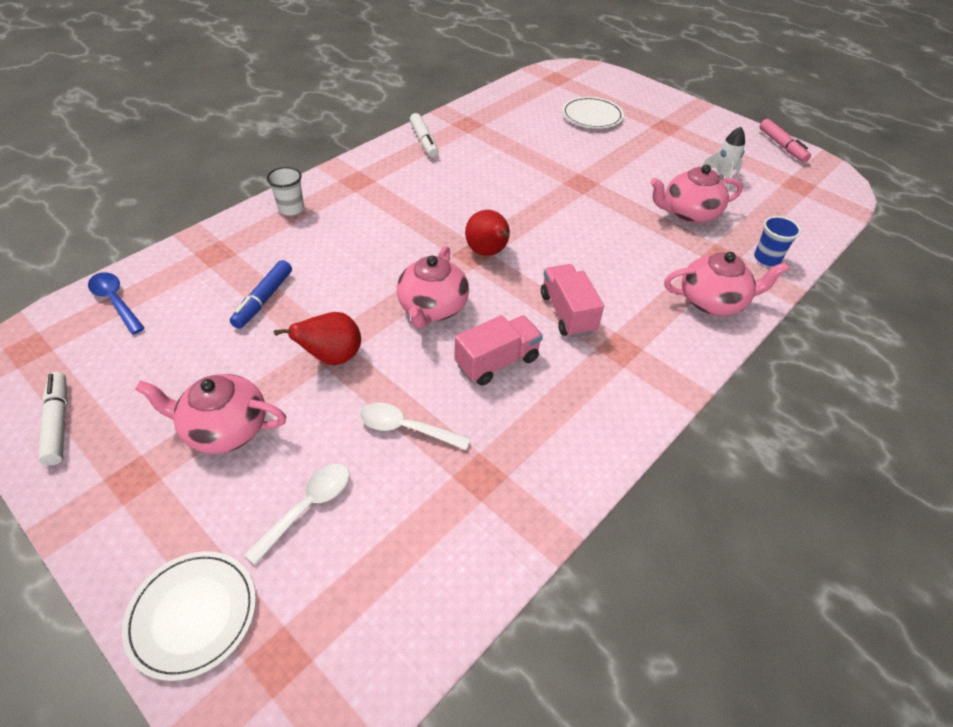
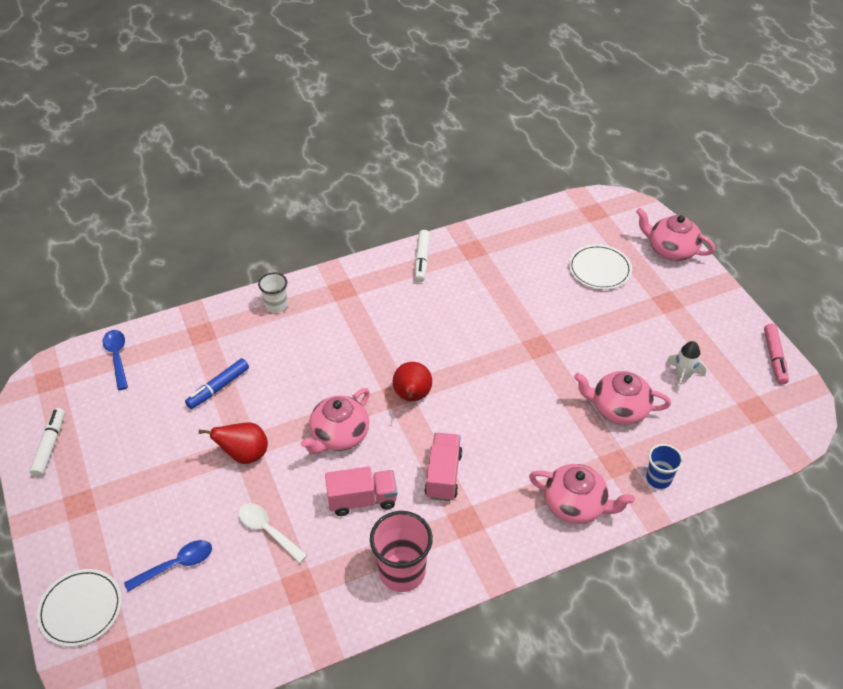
camera: 25 degrees right, 0 degrees up
pink teapot [135,374,286,454] -> pink teapot moved to [636,208,715,261]
white spoon [244,464,350,565] -> blue spoon [124,540,212,592]
none -> pink cup [370,511,433,592]

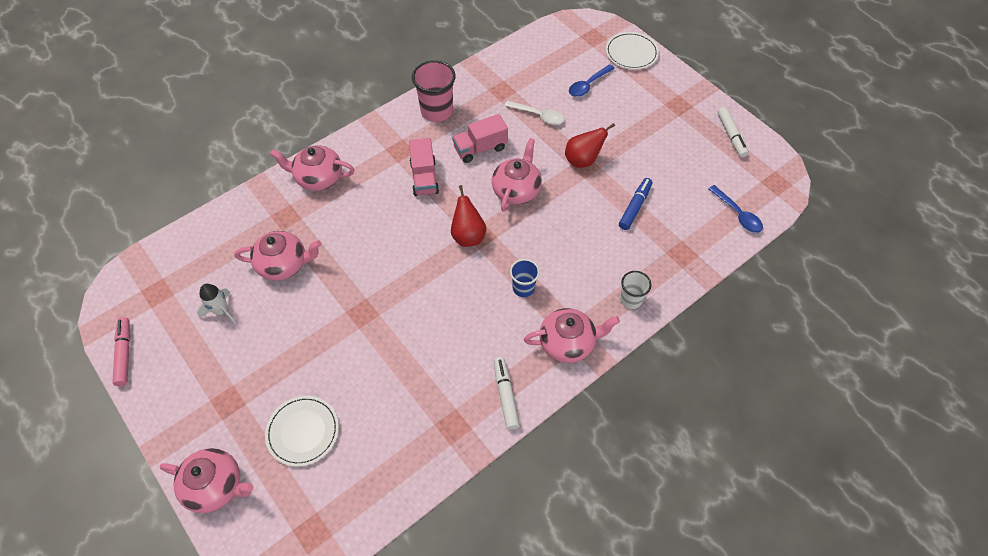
camera: 165 degrees right, 10 degrees up
blue cup [646,444,683,489] -> blue cup moved to [510,259,540,297]
none -> pink teapot [524,308,620,363]

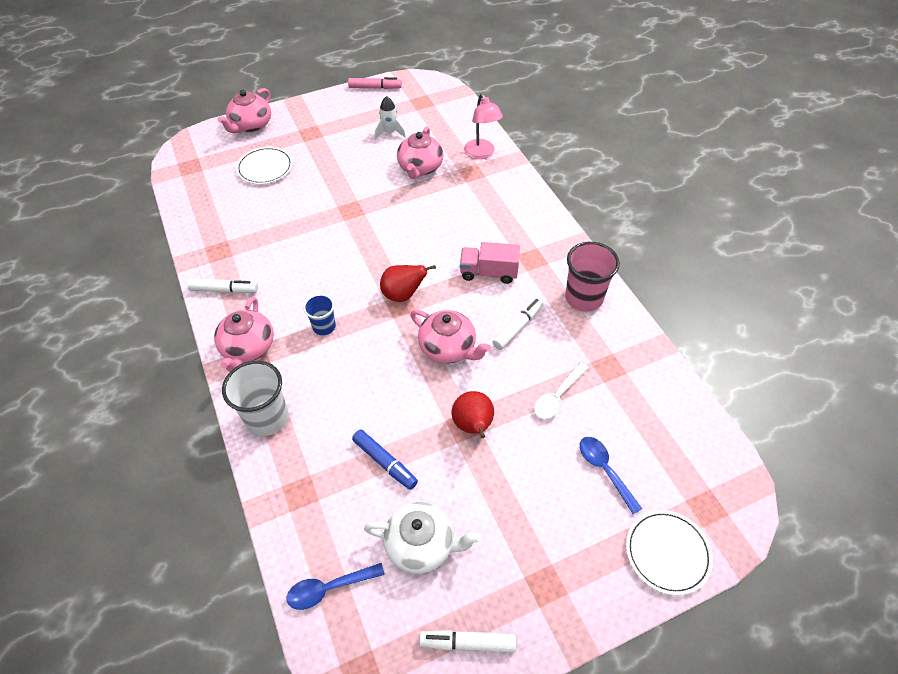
camera: 105 degrees right, 5 degrees down
pink teapot [270,146,354,191] -> none
pink truck [452,114,508,163] -> white marker [493,298,543,350]
white cup [620,271,651,309] -> white cup [222,361,289,436], size x1.69
none -> white teapot [364,502,481,574]
none -> pink lamp [464,93,503,159]

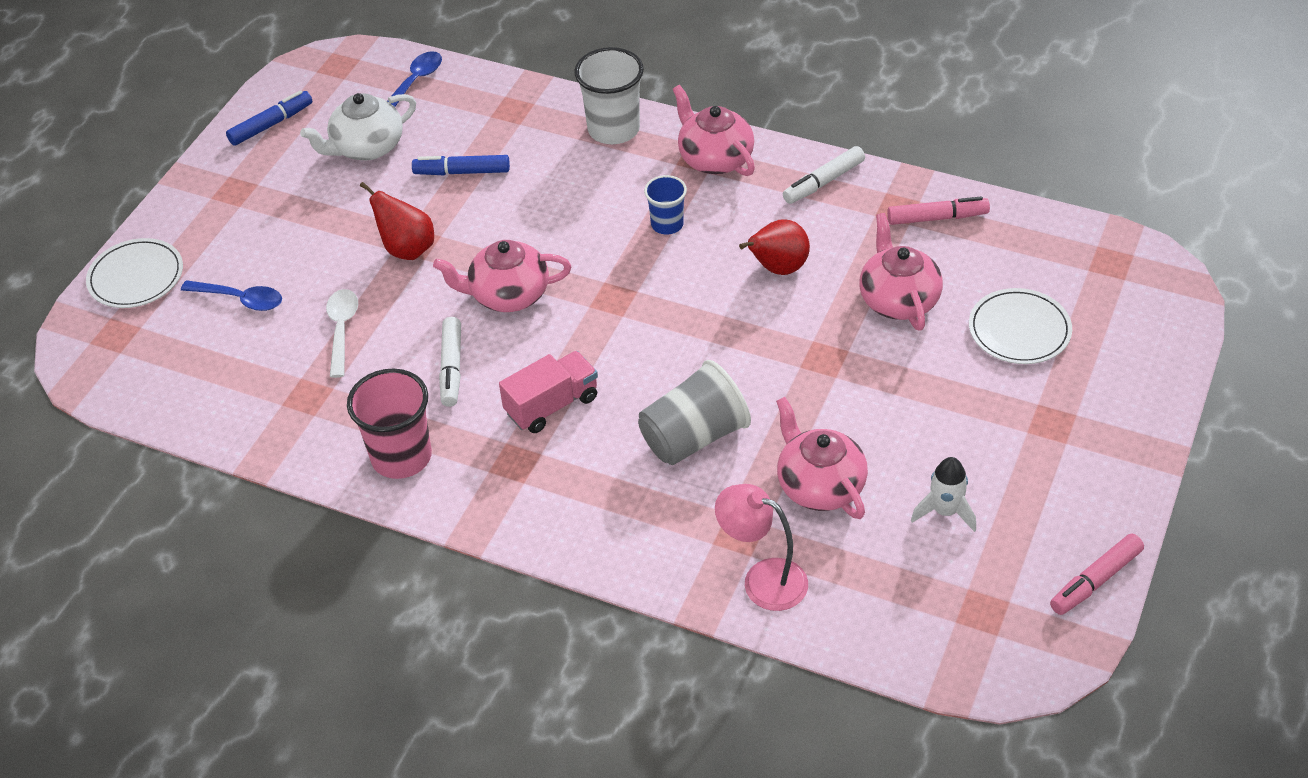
camera: 140 degrees right, 5 degrees down
pink teapot [217,88,271,133] -> pink teapot moved to [859,213,943,331]
red pear [380,265,436,302] -> red pear moved to [739,219,810,275]
white marker [419,630,516,652] -> blue marker [226,90,313,146]
none -> grey cup [638,360,751,465]
none -> pink marker [887,197,990,225]

